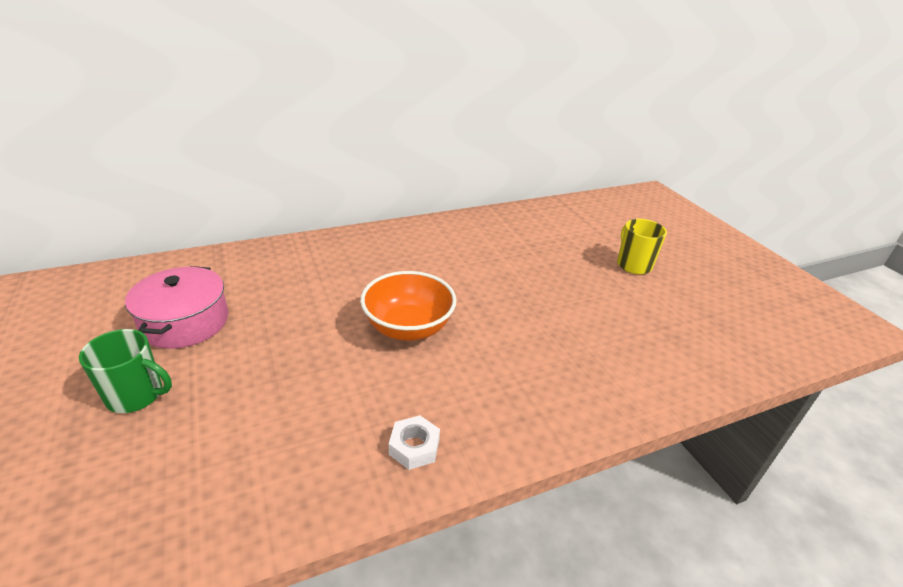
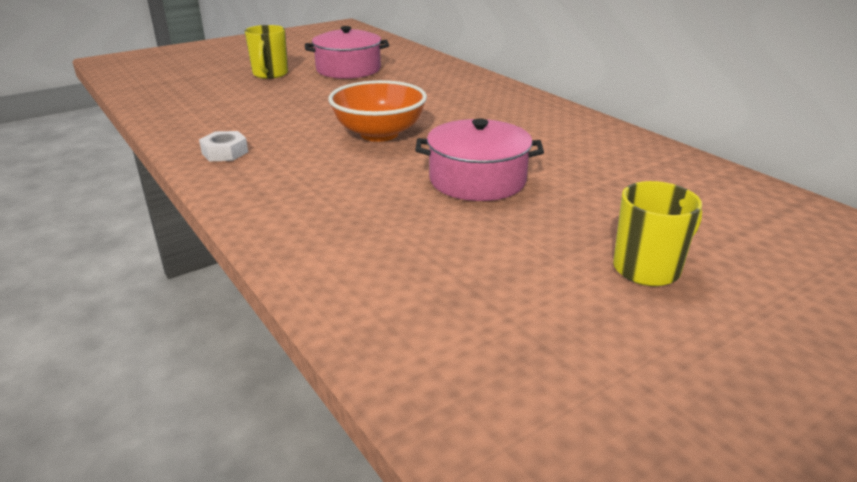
camera: 80 degrees right, 5 degrees down
green mug [79,329,172,413] -> yellow mug [245,25,288,79]
none -> pink pot [415,118,544,201]

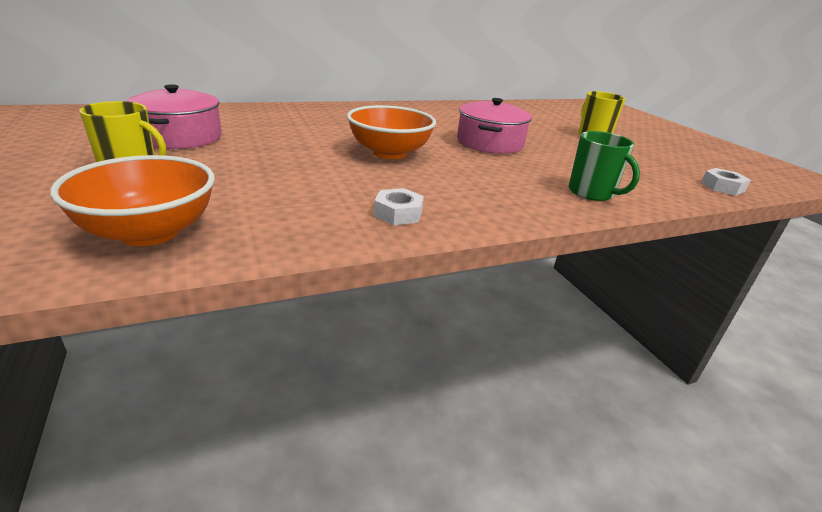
camera: 80 degrees left, 0 degrees up
none -> orange bowl [50,155,215,246]
none -> green mug [569,131,640,201]
none -> white nut [701,168,751,196]

